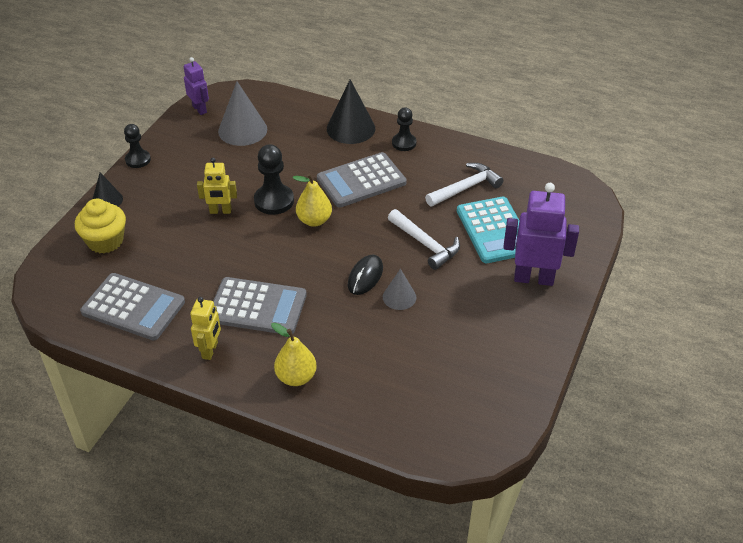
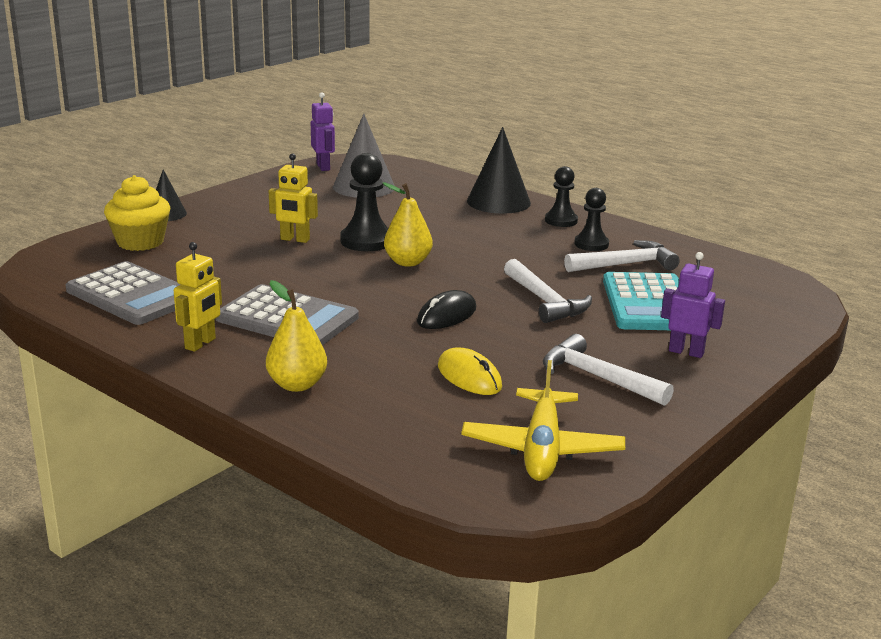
camera: 15 degrees right, 20 degrees down
black pawn [124,124,151,168] -> black pawn moved to [574,188,609,251]
grey calculator [317,152,407,207] -> none
grey cone [383,269,417,310] -> none
purple robot [503,183,579,286] -> purple robot [661,252,725,358], size x0.58
none -> yellow mouse [438,347,502,395]
none -> yellow plane [461,360,625,481]
none -> white hammer [543,334,674,406]

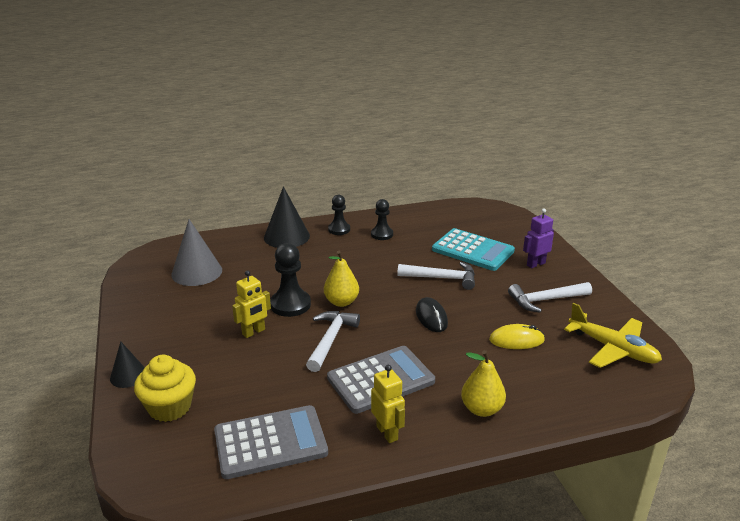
camera: 55 degrees left, 5 degrees up
purple robot [311,92,335,171] -> none
white hammer [564,240,680,272] -> white hammer moved to [306,311,360,372]

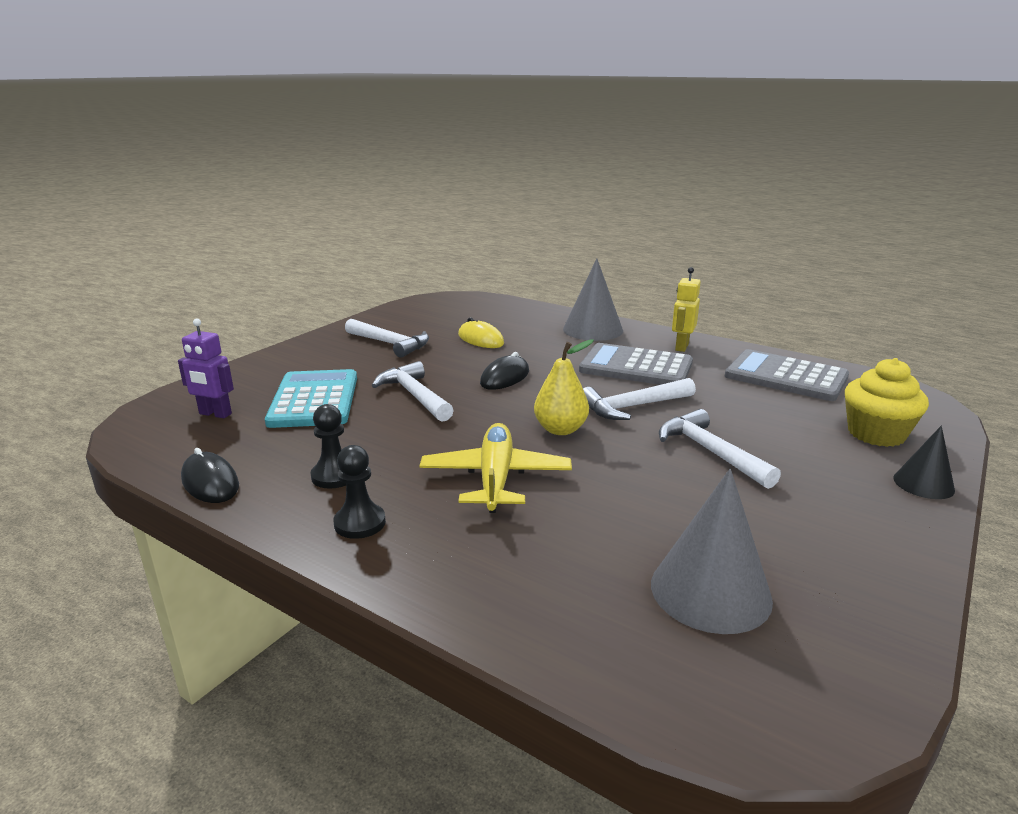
camera: 130 degrees left, 5 degrees down
yellow robot [232,270,271,338] -> white hammer [659,409,781,489]
black cone [264,186,310,248] -> none
black pawn [270,243,311,317] -> none
yellow pear [461,350,506,417] -> grey cone [563,259,623,341]
purple robot [523,208,554,268] -> purple robot moved to [178,318,234,418]
yellow plane [564,303,662,368] -> yellow plane moved to [419,423,572,513]
none -> black mouse [181,448,239,503]

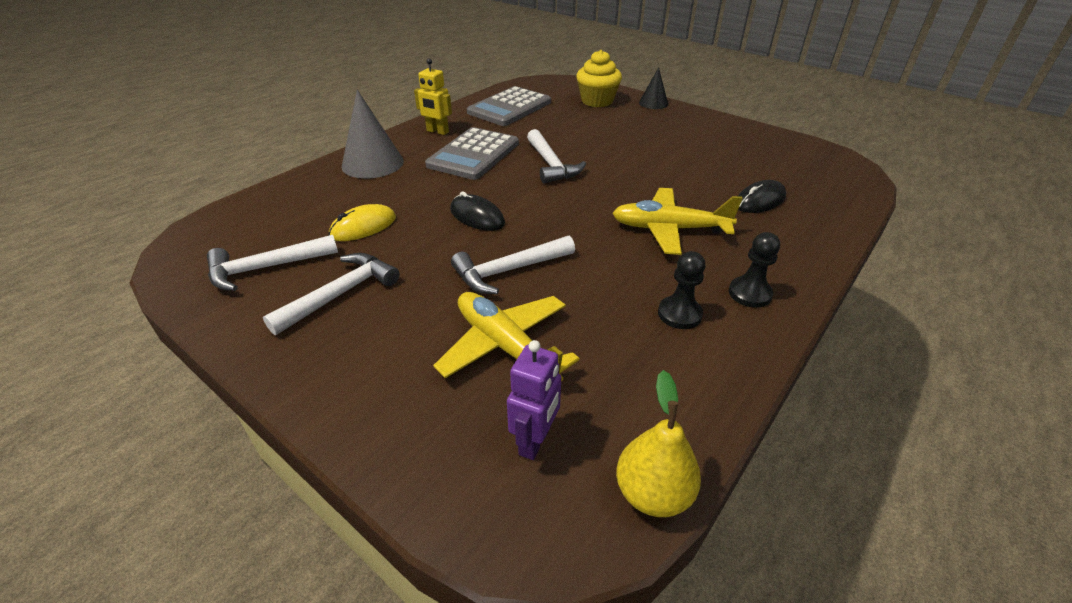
camera: 85 degrees left, 15 degrees up
black mouse [181,448,239,503] -> black mouse moved to [738,180,786,213]
turquoise calculator [265,369,357,428] -> yellow plane [433,292,580,382]
yellow pear [534,339,594,435] -> yellow pear moved to [616,370,701,517]
grey cone [651,469,773,634] -> none
white hammer [659,409,781,489] -> white hammer moved to [207,235,338,291]

